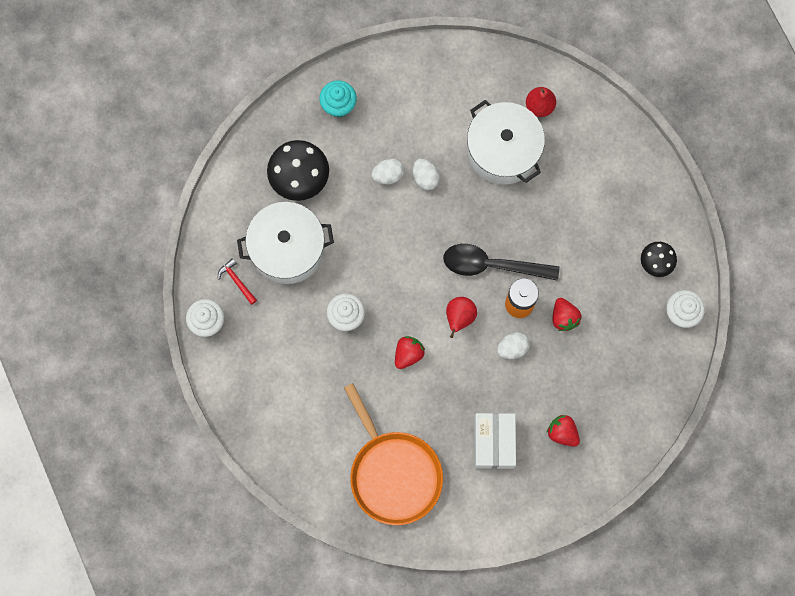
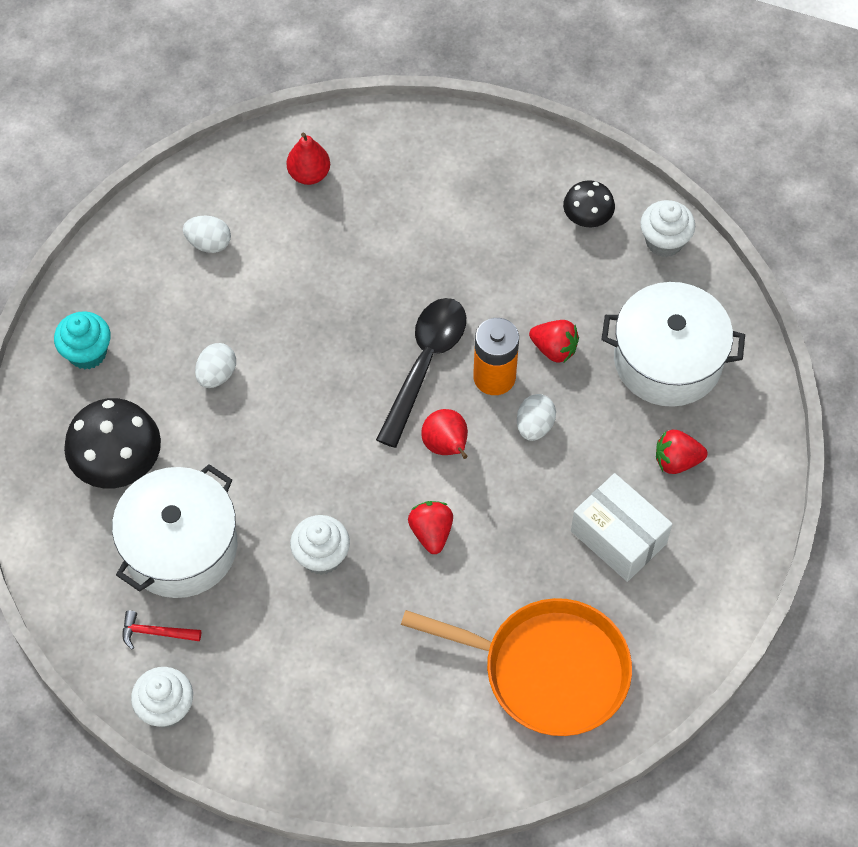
camera: 45 degrees left, 15 degrees down
white egg [413,159,440,190] -> white egg moved to [183,216,231,253]
black spoon [443,244,559,281] -> black spoon turned 150 degrees clockwise [376,298,466,448]
white pot [467,100,545,185] -> white pot moved to [601,282,745,407]

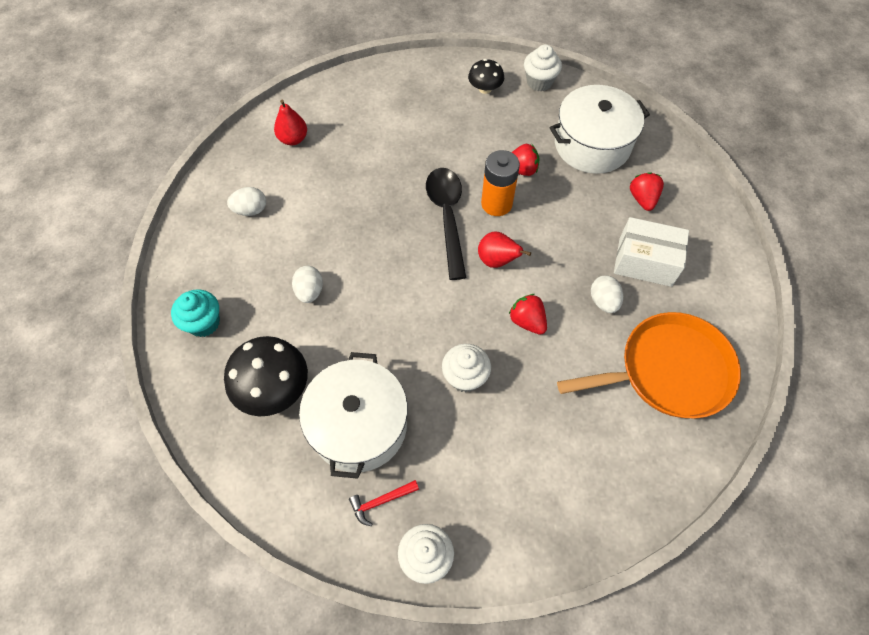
camera: 30 degrees left, 0 degrees up
white egg [517,394,556,441] -> white egg moved to [591,275,623,313]
red strawberry [656,430,707,474] -> red strawberry turned 120 degrees clockwise [630,172,664,211]

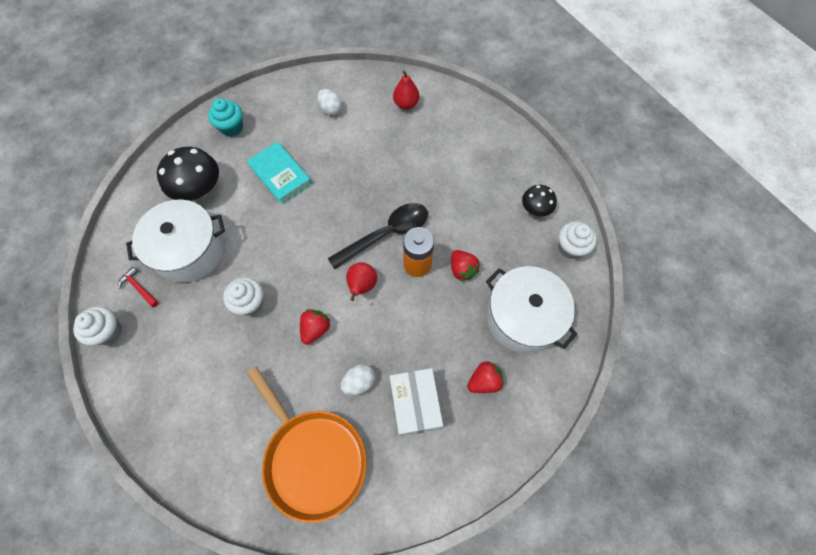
camera: 65 degrees right, 5 degrees up
white egg [292,266,323,303] -> turquoise book [247,142,312,204]

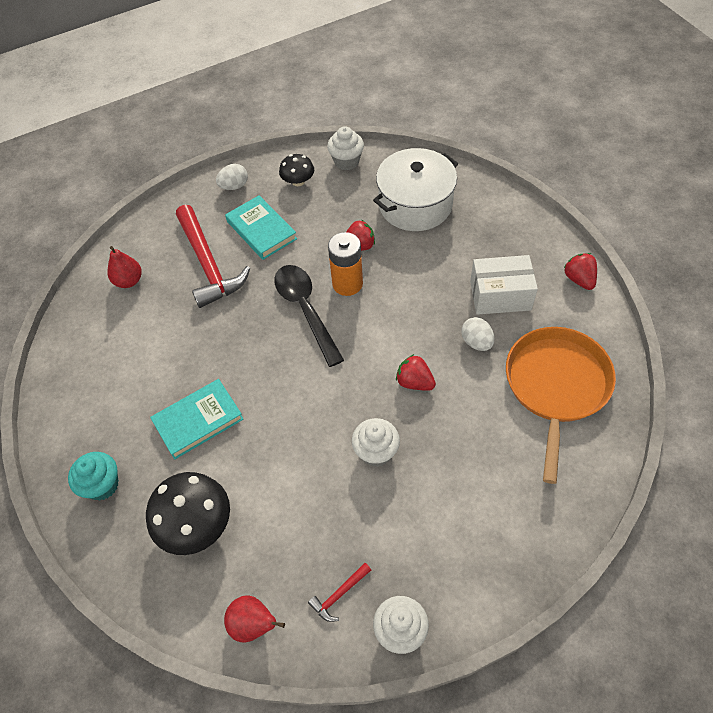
camera: 80 degrees left, 10 degrees down
white pot [126,199,225,282] -> none
orange pan [247,367,367,523] -> orange pan turned 45 degrees counterclockwise [506,327,616,484]
white egg [317,89,342,115] -> white egg moved to [216,164,248,190]
red pear [346,262,377,301] -> red pear moved to [224,595,285,642]
red strawberry [467,362,504,393] -> red strawberry moved to [564,253,597,290]
none -> red hammer [176,205,250,308]
none -> turquoise book [225,195,297,260]

